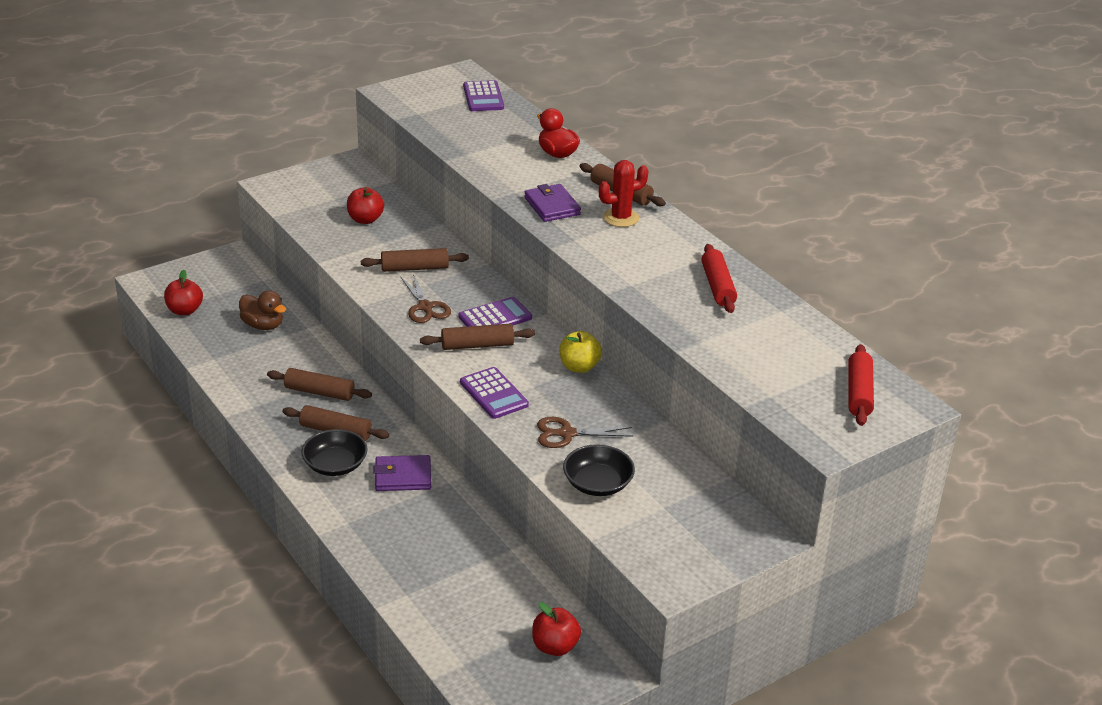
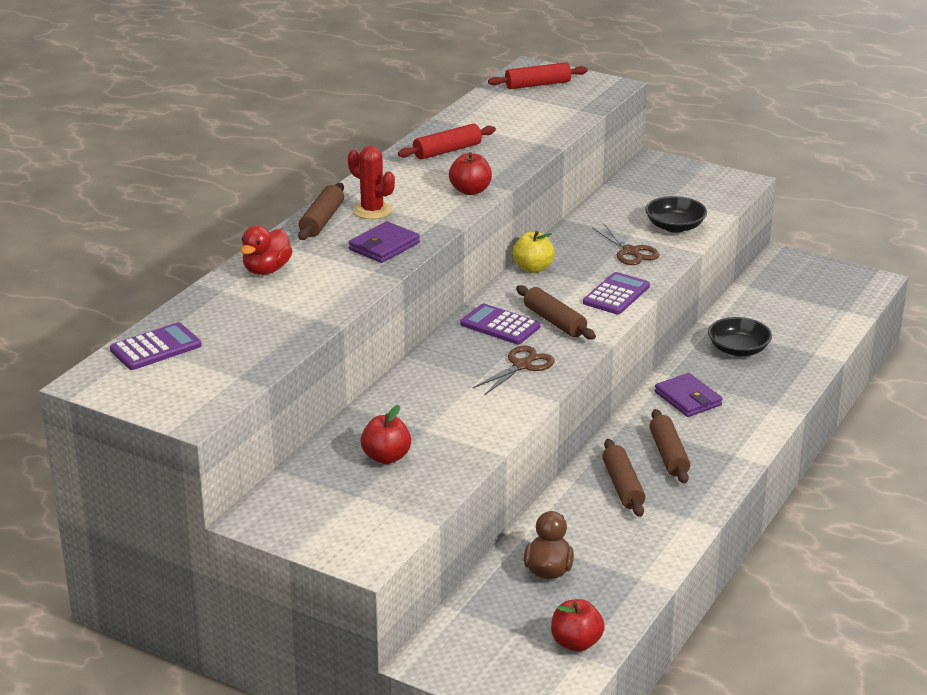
camera: 115 degrees left, 5 degrees down
black bowl [301,429,368,476] -> black bowl moved to [708,317,772,356]
brown rolling pin [361,248,469,272] -> none
red apple [532,602,581,656] -> red apple moved to [449,152,492,195]

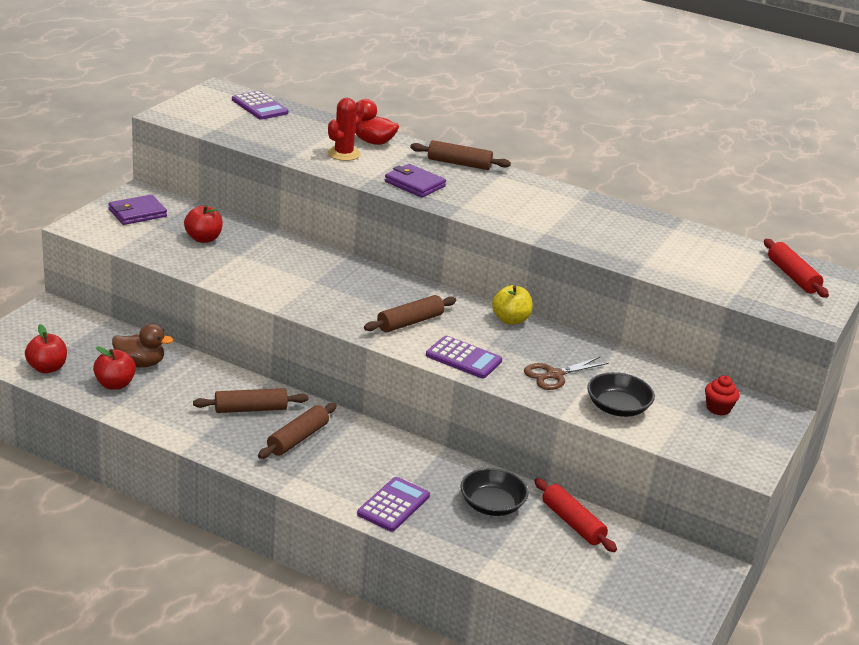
camera: 85 degrees right, 0 degrees up
red cactus [348,146,395,219] -> red cactus moved to [327,98,364,161]
red rolling pin [398,124,496,159] -> red rolling pin moved to [535,478,617,552]
red apple [449,152,492,195] -> red apple moved to [93,347,136,390]
purple calculator [460,304,540,344] -> purple calculator moved to [357,477,430,532]
brown scissors [472,345,555,395] -> none
brown rolling pin [649,409,690,484] -> brown rolling pin turned 45 degrees counterclockwise [258,403,337,459]
purple wallet [655,373,723,417] -> purple wallet moved to [108,195,167,225]
none -> red cupcake [705,375,740,416]

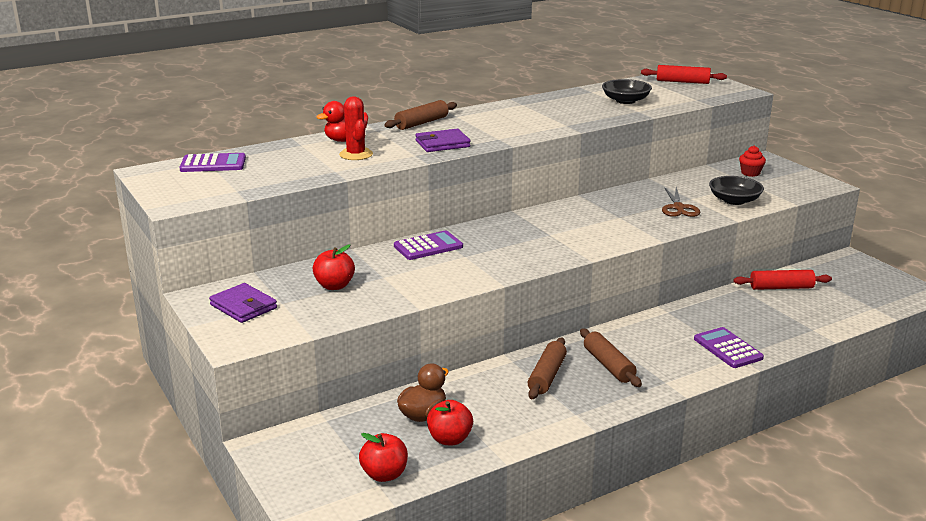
camera: 55 degrees left, 5 degrees down
purple wallet [108,195,167,225] -> purple wallet turned 45 degrees counterclockwise [209,283,277,323]
brown rolling pin [364,295,456,332] -> none
purple calculator [426,336,502,378] -> purple calculator moved to [394,230,463,260]
black bowl [460,468,528,516] -> black bowl moved to [602,79,652,104]
yellow apple [492,285,532,325] -> none

